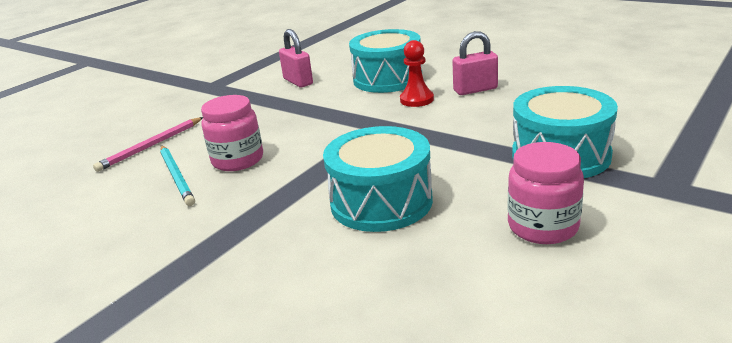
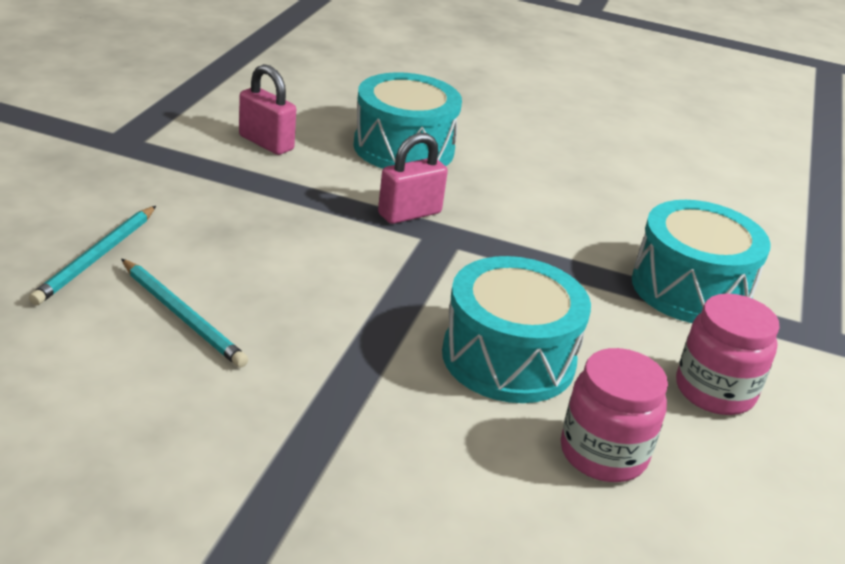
camera: 25 degrees left, 5 degrees up
pink pencil [93,117,203,172] -> turquoise pencil [29,206,156,305]
pink jar [201,95,263,171] -> pink jar moved to [561,348,668,482]
red pawn [400,40,434,107] -> none
pink padlock [452,31,498,95] -> pink padlock moved to [378,133,448,224]

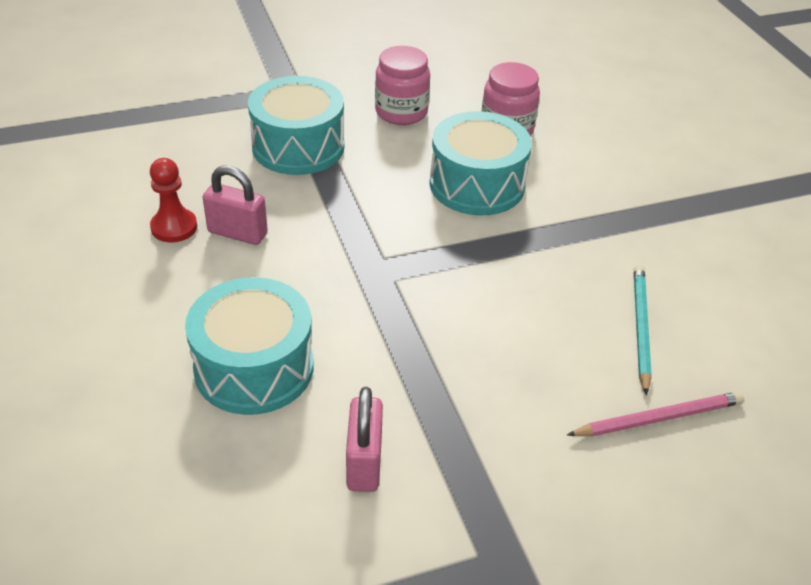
camera: 125 degrees left, 10 degrees up
turquoise pencil [29,206,156,305] -> pink pencil [567,391,744,437]
pink padlock [378,133,448,224] -> pink padlock moved to [203,166,268,245]
none -> red pawn [150,158,197,242]

